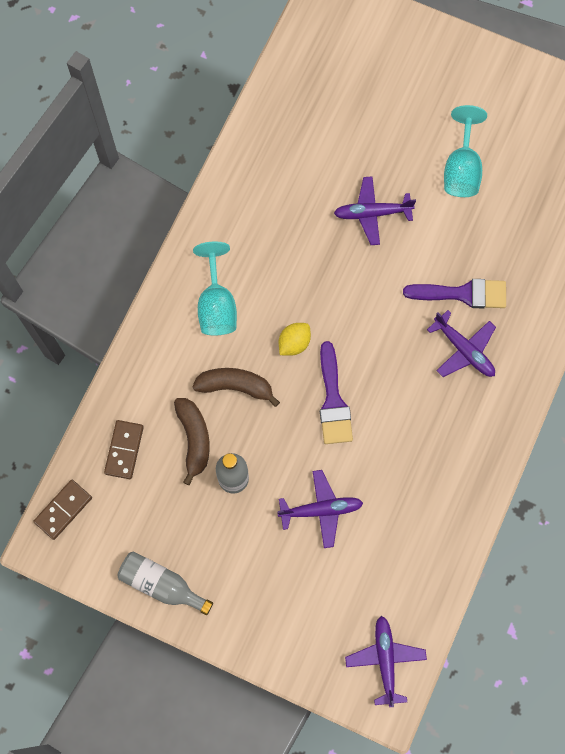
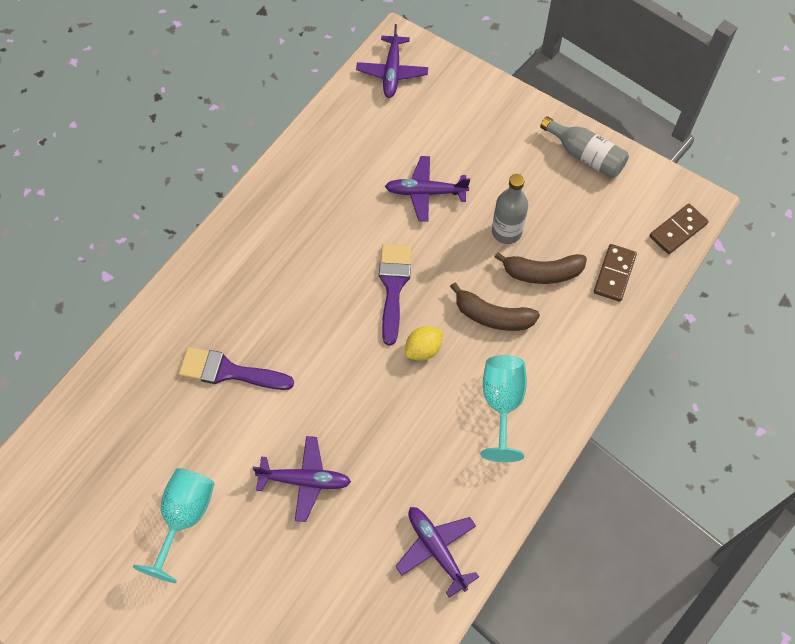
camera: 170 degrees left, 10 degrees down
brown banana [174,398,210,485] -> brown banana turned 90 degrees counterclockwise [494,252,587,284]
purple plane [427,310,496,377] -> purple plane moved to [395,507,479,598]

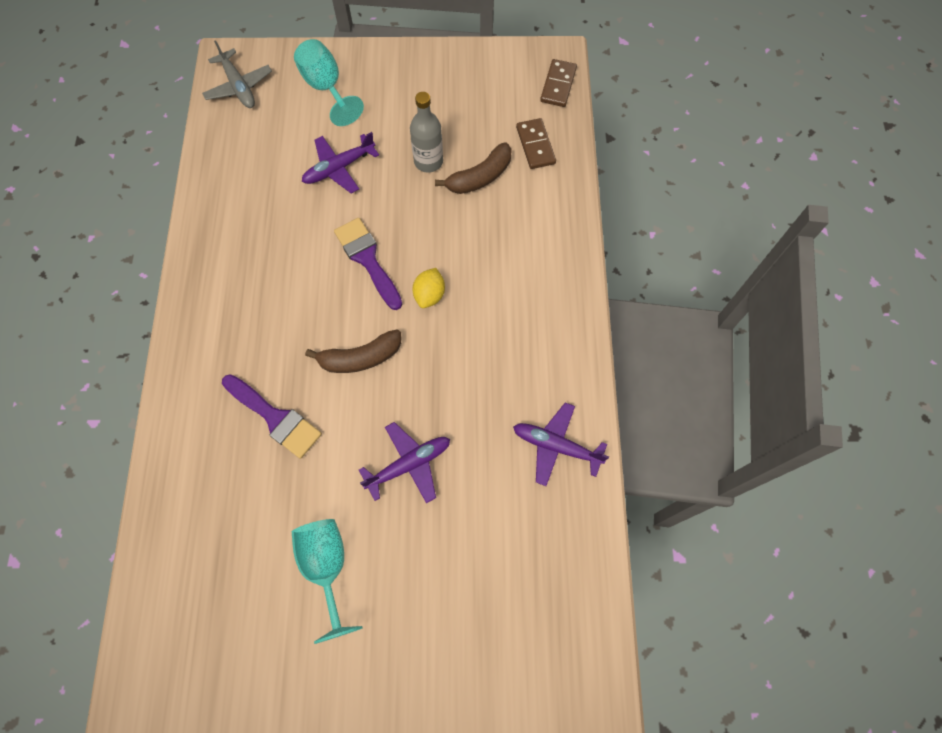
camera: 35 degrees left, 5 degrees up
purple brush [179,347,294,390] -> purple brush turned 120 degrees counterclockwise [222,374,322,459]
purple plane [356,24,428,98] -> grey plane [202,40,272,108]
brown banana [450,282,540,331] -> brown banana moved to [305,330,401,373]
turquoise goblet [481,355,527,462] -> turquoise goblet moved to [294,39,364,126]
grey bottle [540,116,629,178] -> none

